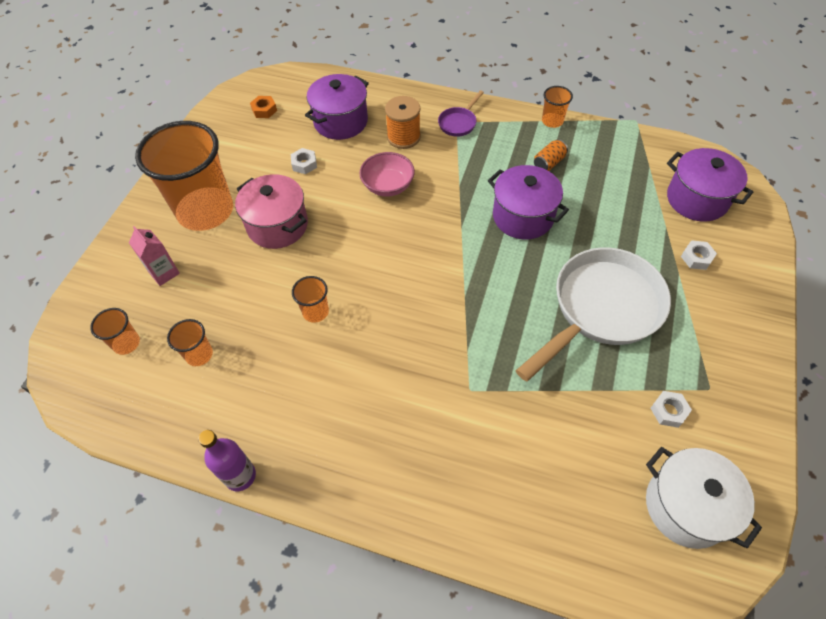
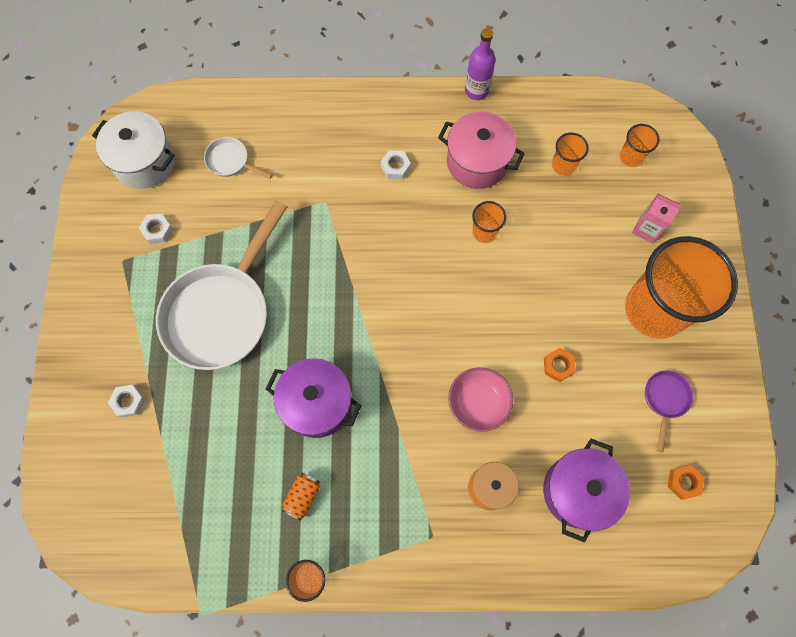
camera: 160 degrees right, 15 degrees up
pink pot [235,174,308,249] -> pink pot moved to [438,112,525,189]
white nut [291,148,317,174] -> white nut moved to [381,151,411,179]
purple pan [438,90,484,137] -> purple pan moved to [645,371,693,452]
purple pot [667,148,754,222] -> none
none -> white pan [204,137,273,179]
none -> orange nut [544,348,576,382]

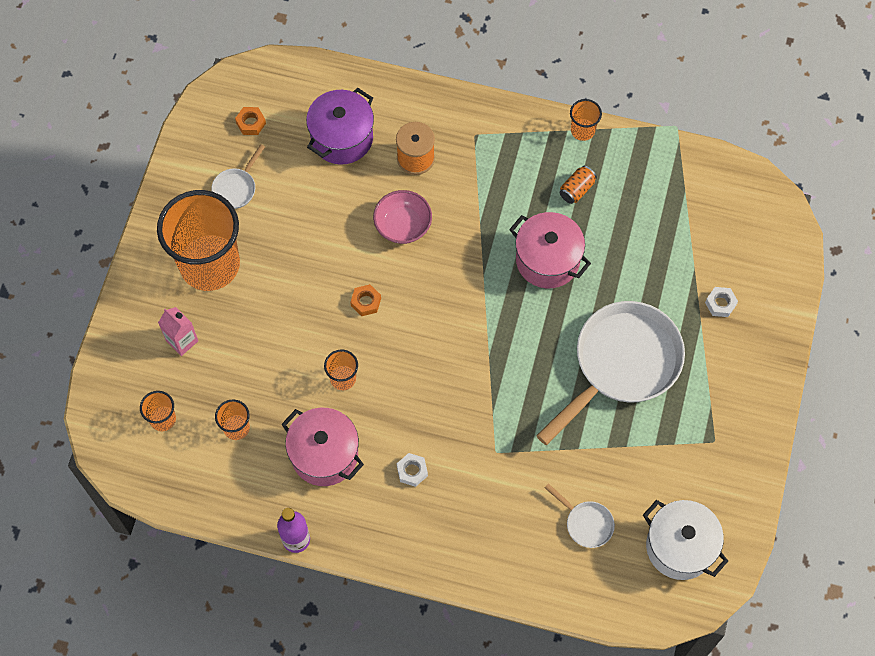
camera: 165 degrees left, 5 degrees down
white nut [139,214,173,244] -> none
purple pot [266,358,362,438] -> pink pot [509,212,591,288]
orange nut [544,348,576,382] -> orange nut moved to [350,284,381,316]
purple pan [645,371,693,452] -> white pan [211,144,265,209]

